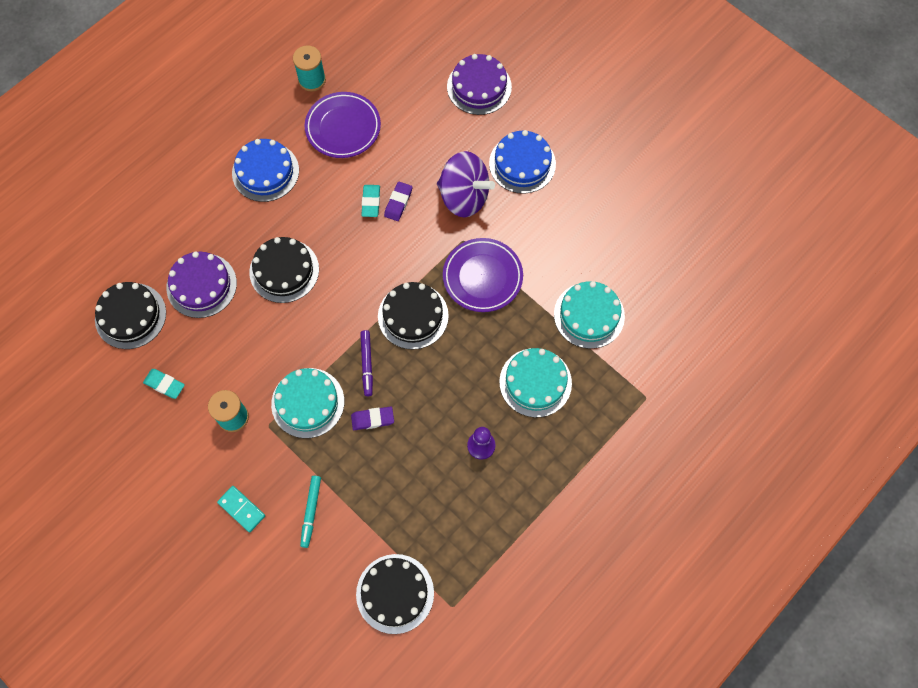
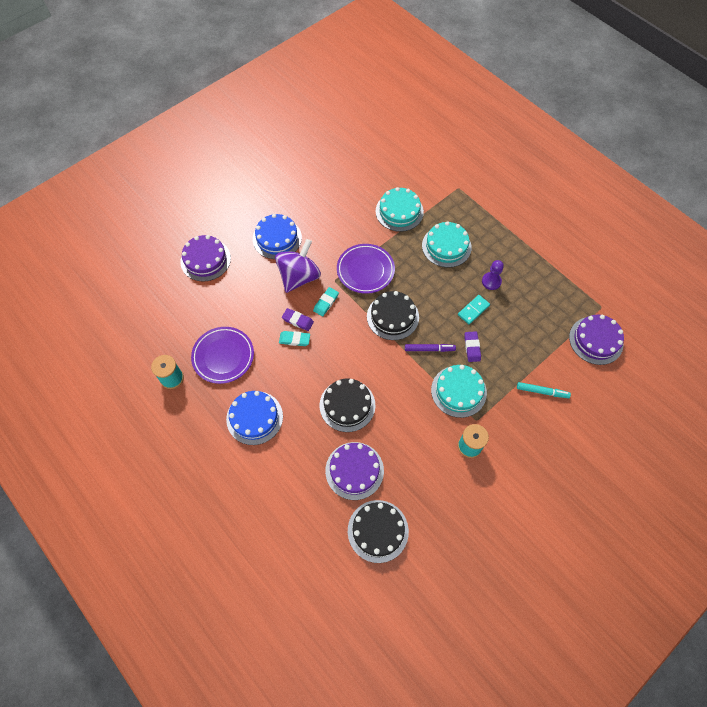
camera: 85 degrees left, 5 degrees down
turquoise eraser [143,369,185,399] -> turquoise eraser moved to [313,287,339,316]
turquoise domino [217,486,265,532] -> turquoise domino moved to [458,295,490,324]
black cake [356,554,434,634] -> purple cake [569,315,624,365]

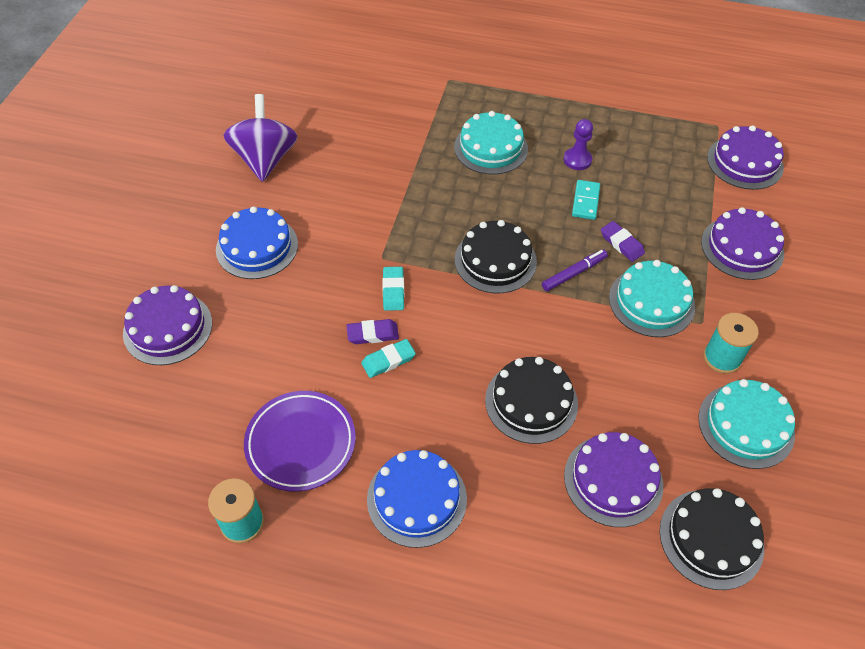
camera: 35 degrees left, 10 degrees down
purple spinning top [275,239,321,293] -> purple spinning top moved to [223,94,297,182]
purple plate [337,244,395,294] -> none
turquoise cake [376,187,424,232] -> turquoise cake moved to [698,379,795,469]
turquoise marker [517,382,571,398] -> purple cake [701,207,784,280]

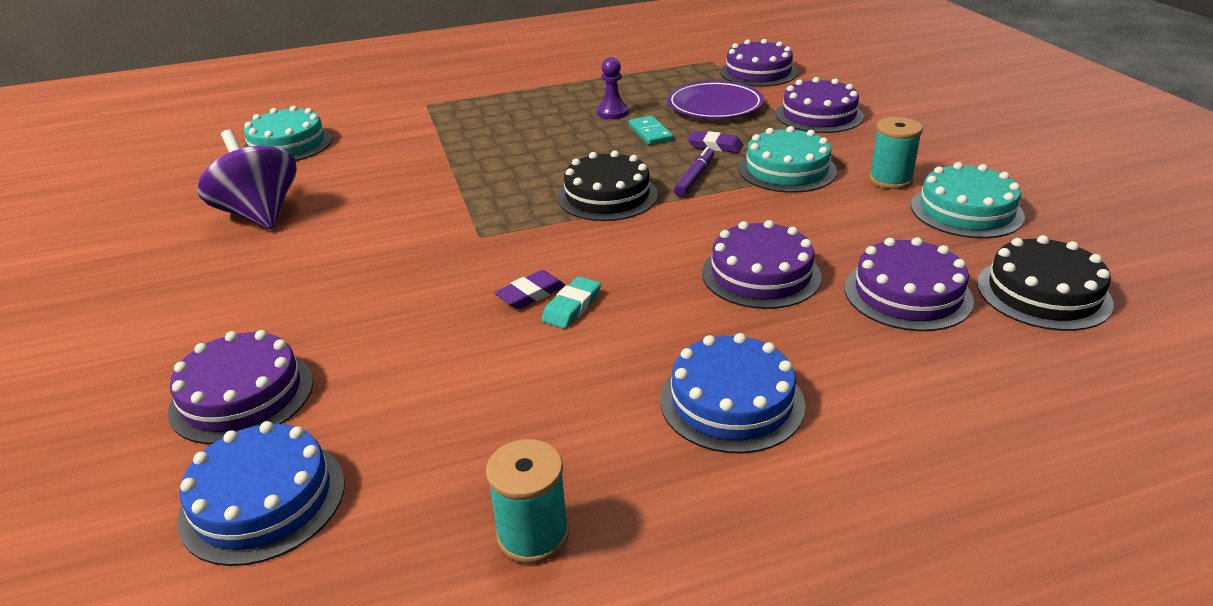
camera: 30 degrees left, 20 degrees down
blue cake [216,206,298,279] -> blue cake moved to [178,421,345,566]
purple plate [244,391,356,491] -> purple plate moved to [667,81,764,119]
turquoise eraser [382,267,404,311] -> none
turquoise cake [454,111,528,175] -> turquoise cake moved to [243,106,332,161]
black cake [485,357,578,444] -> purple cake [702,220,822,309]

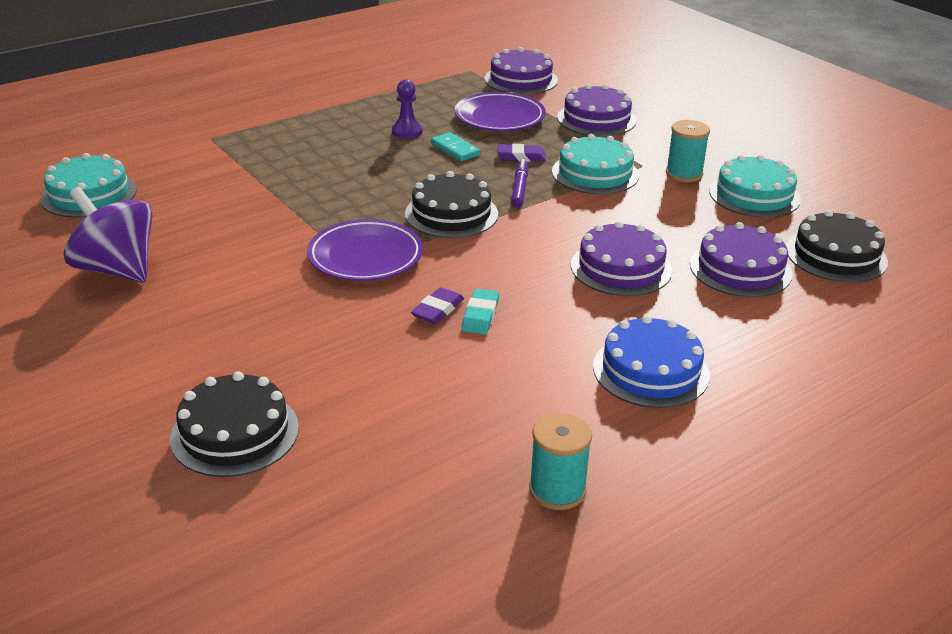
camera: 20 degrees left, 0 degrees up
purple cake [168,330,313,444] -> black cake [170,371,299,477]
blue cake [178,421,345,566] -> none
none -> purple plate [307,219,423,281]

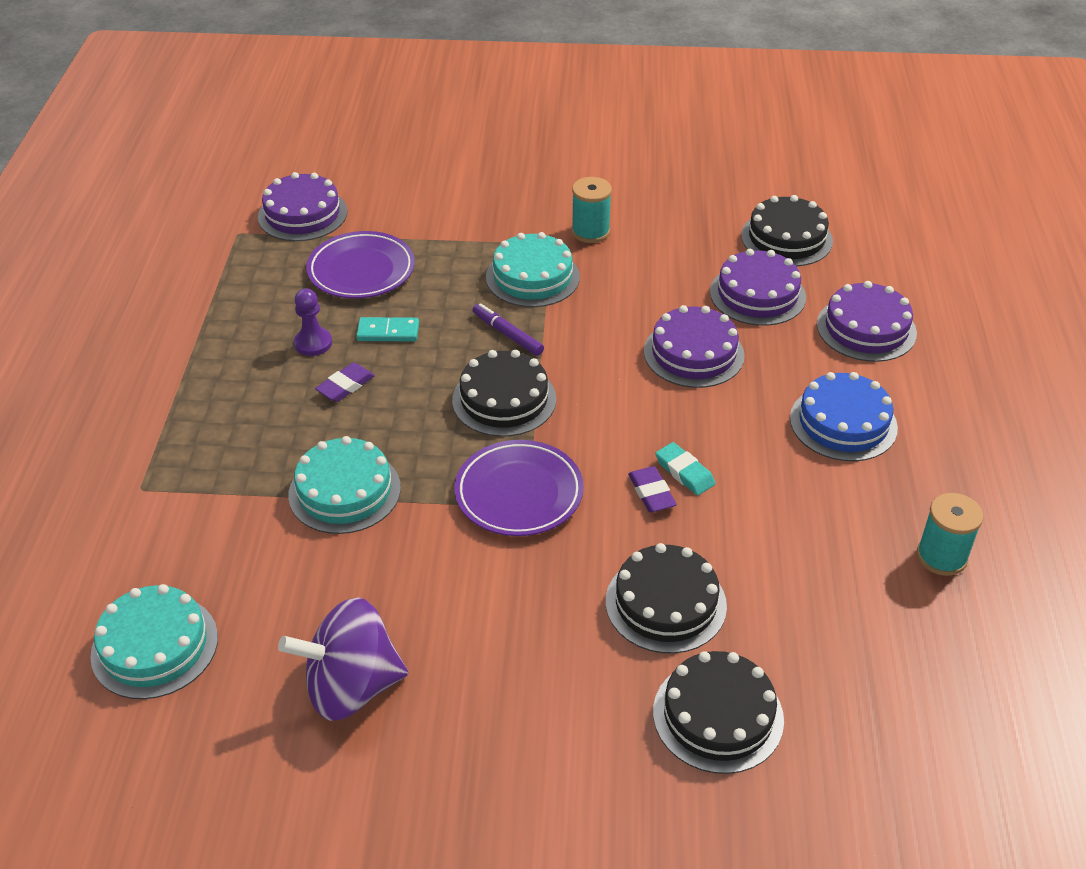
camera: 50 degrees left, 10 degrees up
purple eraser [497,144,546,162] -> purple eraser moved to [315,363,375,402]
purple cake [557,84,637,136] -> purple cake moved to [817,281,917,362]
turquoise cake [709,155,801,217] -> turquoise cake moved to [288,436,401,534]
none -> black cake [606,543,727,654]

